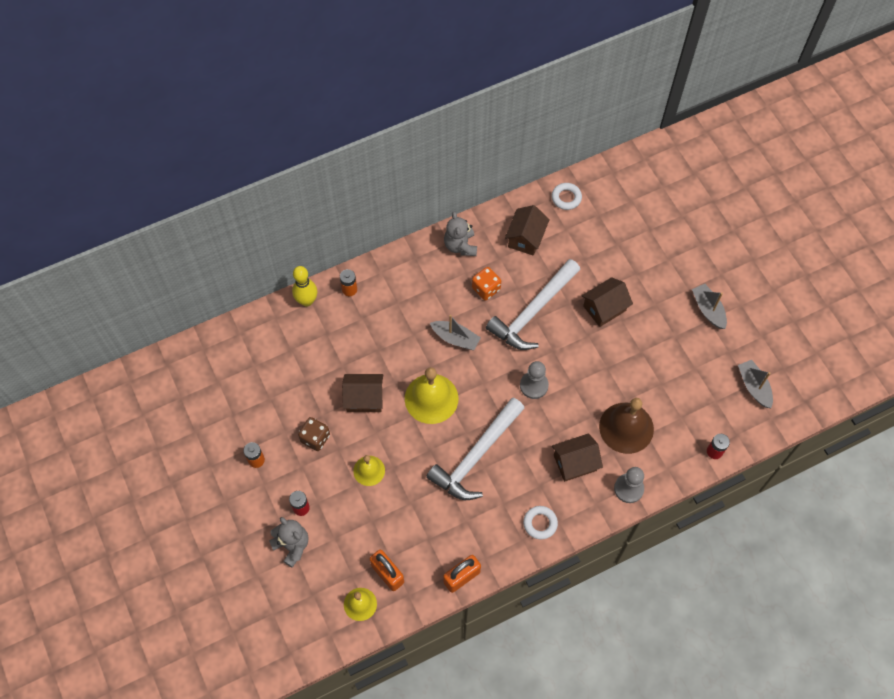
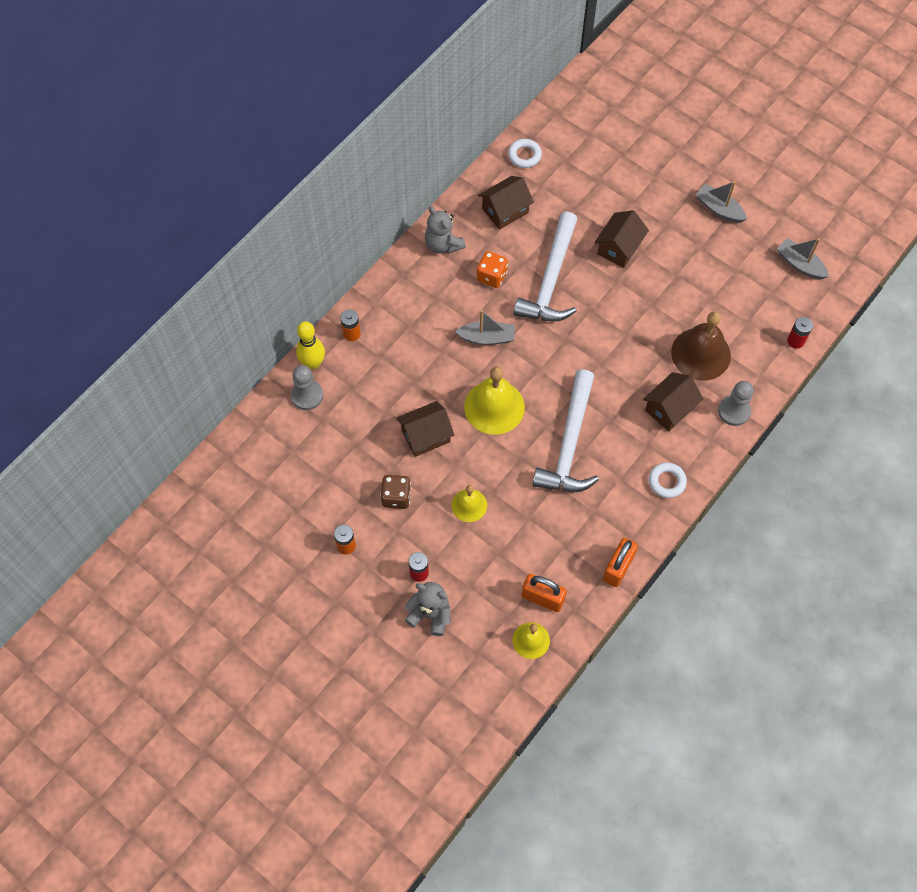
camera: 25 degrees left, 0 degrees up
brown house [505,205,550,256] -> brown house turned 60 degrees clockwise [478,176,534,230]
grey pawn [520,361,549,399] -> grey pawn moved to [291,365,323,410]

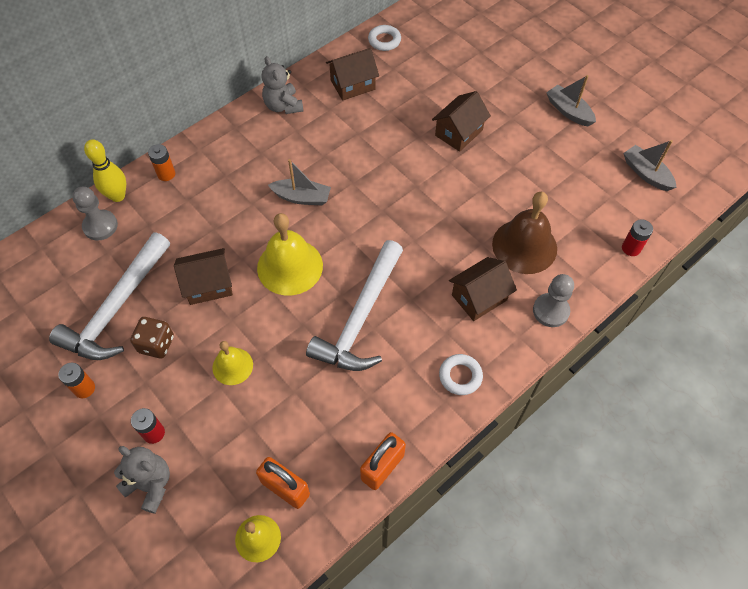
camera: 10 degrees right, 5 degrees down
orange dice [477,251,508,288] -> none
white hammer [513,211,577,322] -> white hammer moved to [49,232,170,360]

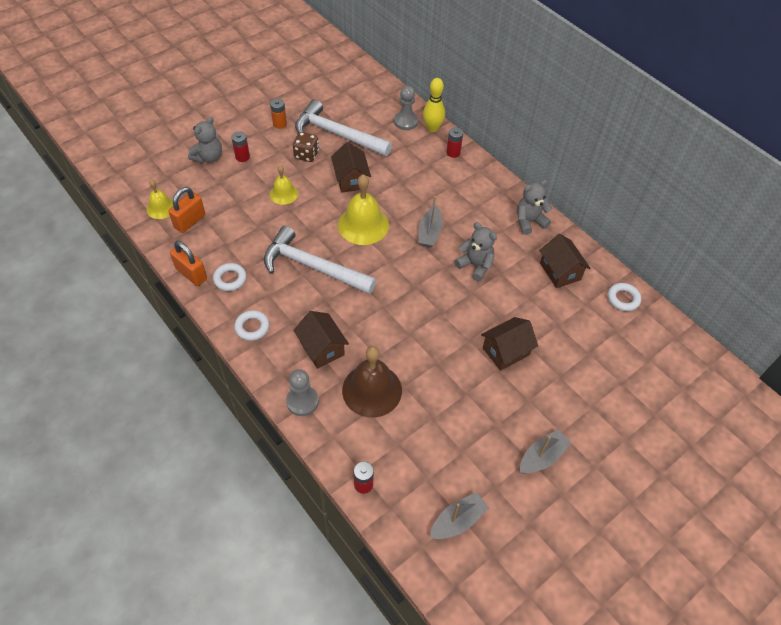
camera: 90 degrees right, 5 degrees down
orange battery [148,144,175,181] -> red battery [446,127,463,158]
brown house [432,91,491,152] -> brown house turned 75 degrees counterclockwise [481,317,538,371]
none -> white ring [213,263,247,291]
none -> grey teddy bear [455,222,497,281]

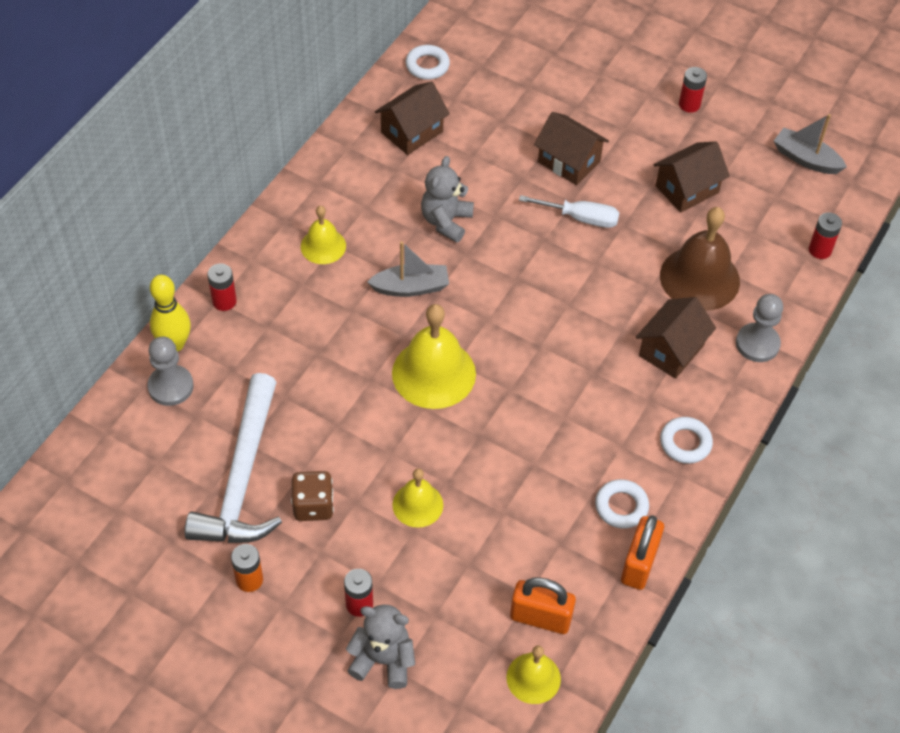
camera: 110 degrees left, 0 degrees up
white hammer [264,226,376,294] -> none
brown house [331,142,371,193] -> brown house moved to [653,141,730,213]
grey teddy bear [517,180,552,235] -> none
grey boat [520,429,572,473] -> red battery [679,67,707,113]
none -> yellow bell [301,206,346,264]
none -> white screwdriver [519,195,620,228]

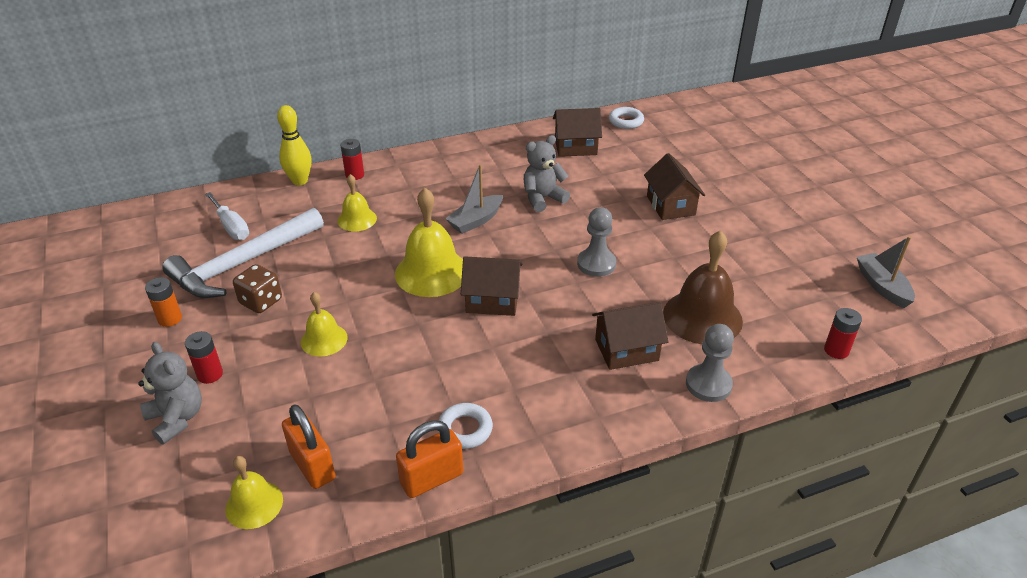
camera: 40 degrees right, 15 degrees down
grey pawn [147,337,194,406] -> grey pawn moved to [577,207,616,277]
yellow bell [301,206,346,264] -> yellow bell moved to [337,174,377,231]
grey boat [367,241,449,297] -> grey boat turned 105 degrees clockwise [445,164,503,234]
white screwdriver [519,195,620,228] -> white screwdriver moved to [205,192,249,240]
brown house [653,141,730,213] -> brown house moved to [461,256,523,316]
white ring [660,417,713,464] -> none
red battery [679,67,707,113] -> none

